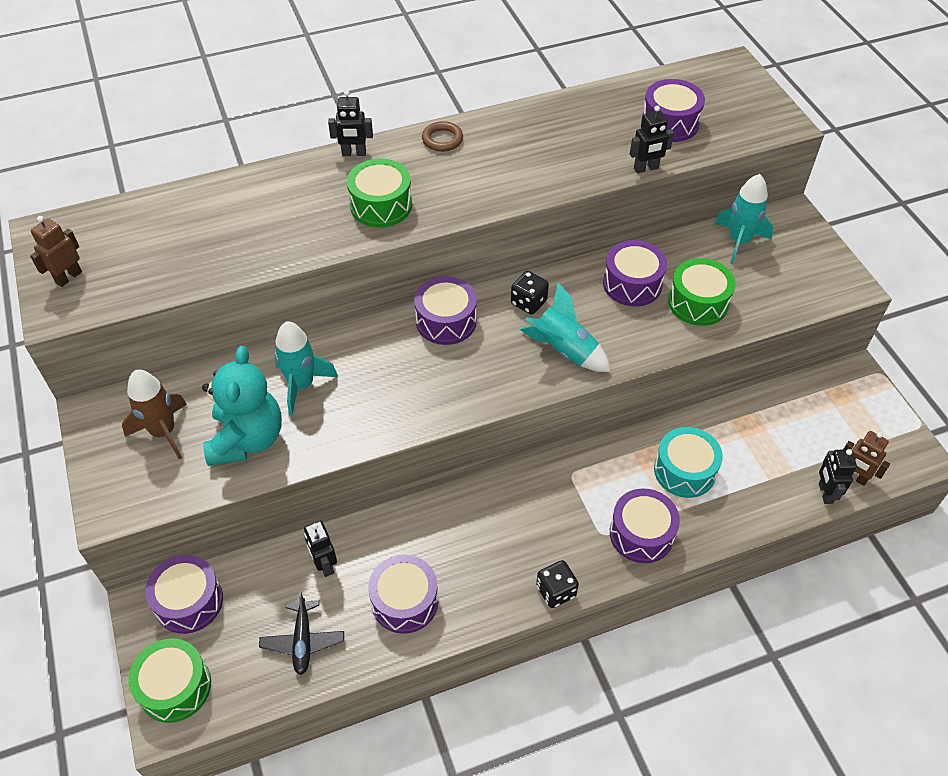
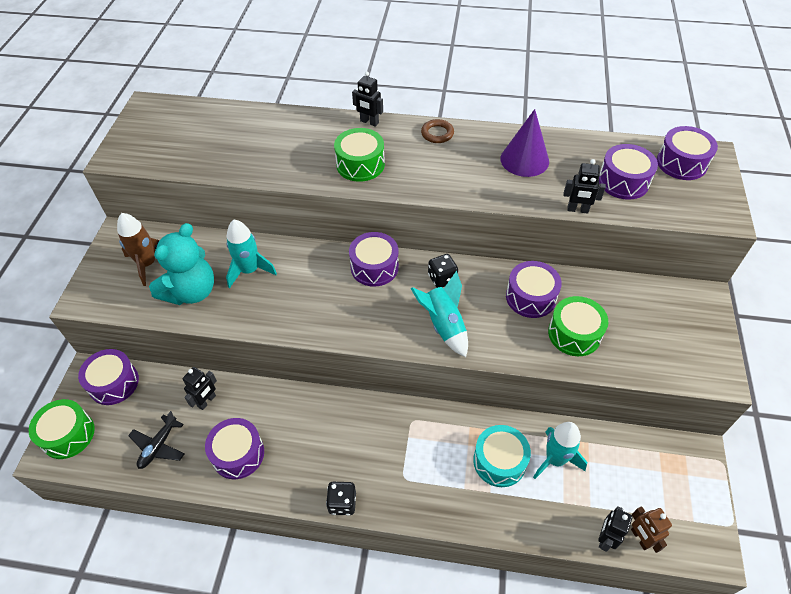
camera: 30 degrees right, 0 degrees up
brown robot [30,216,82,287] -> none
black robot [304,520,337,577] -> black robot turned 150 degrees counterclockwise [182,367,217,410]
purple drum [610,488,680,563] -> purple drum moved to [657,126,718,180]
turquoise rocket [715,174,773,264] -> turquoise rocket moved to [533,422,587,479]
none -> purple cone [500,109,549,177]

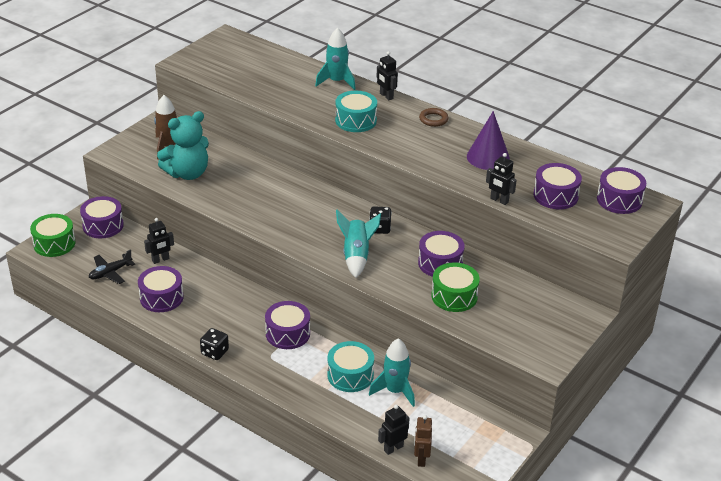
camera: 25 degrees right, 15 degrees down
turquoise rocket [226,220,277,288] -> turquoise rocket moved to [315,27,356,90]
green drum [334,128,385,182] -> turquoise drum [335,91,377,132]
purple drum [349,232,399,286] -> purple drum moved to [265,301,310,349]

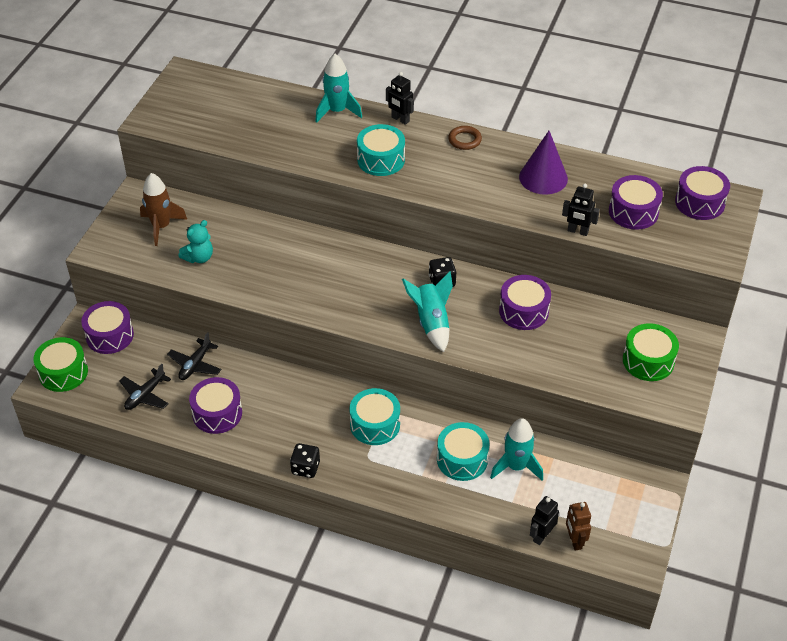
camera: 15 degrees left, 10 degrees up
black robot [144,218,174,264] -> black plane [167,332,221,380]
turquoise teddy bear [157,111,209,180] -> turquoise teddy bear [179,220,213,263], size x0.57
purple drum [265,301,310,349] -> turquoise drum [349,388,400,445]
green drum [431,262,480,312] -> green drum moved to [623,323,679,381]

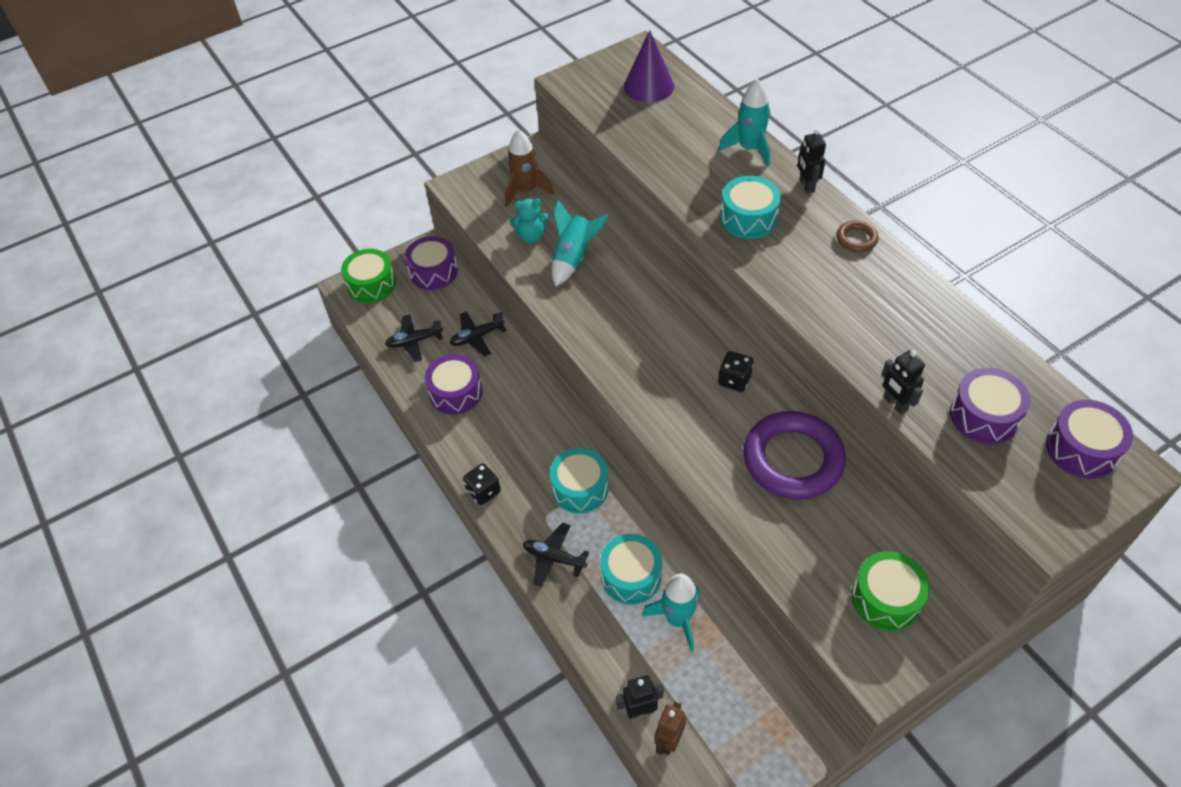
camera: 40 degrees right, 5 degrees up
turquoise rocket [402,271,453,352] -> turquoise rocket moved to [552,199,609,287]
purple drum [499,275,551,330] -> purple ring [743,411,846,500]
purple cone [519,131,568,195] -> purple cone moved to [624,30,674,103]
none -> black plane [523,523,589,587]

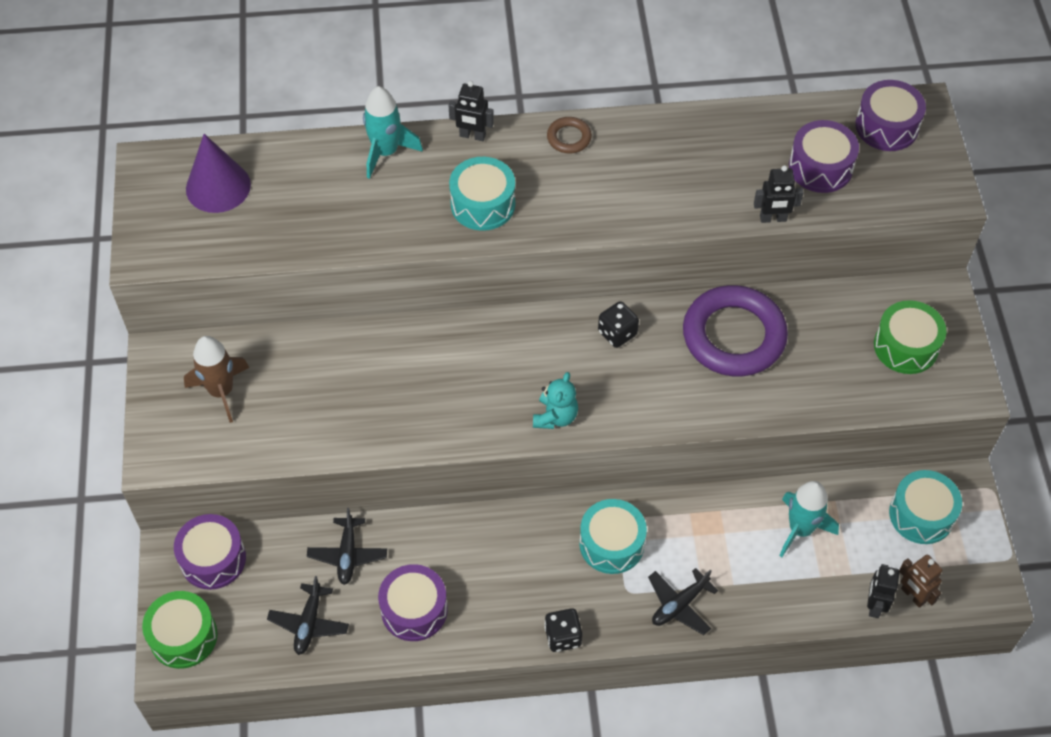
camera: 65 degrees left, 5 degrees up
turquoise teddy bear [510,198,549,243] -> turquoise teddy bear moved to [533,372,578,429]
turquoise rocket [552,199,609,287] -> none
turquoise drum [600,534,662,605] -> turquoise drum moved to [889,470,962,544]

